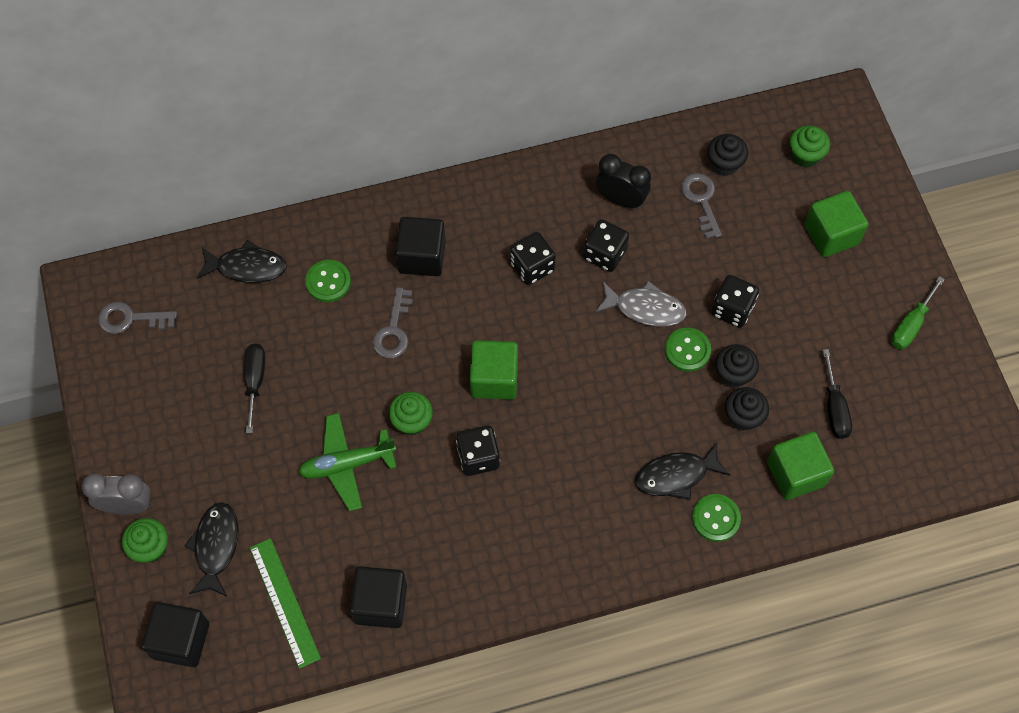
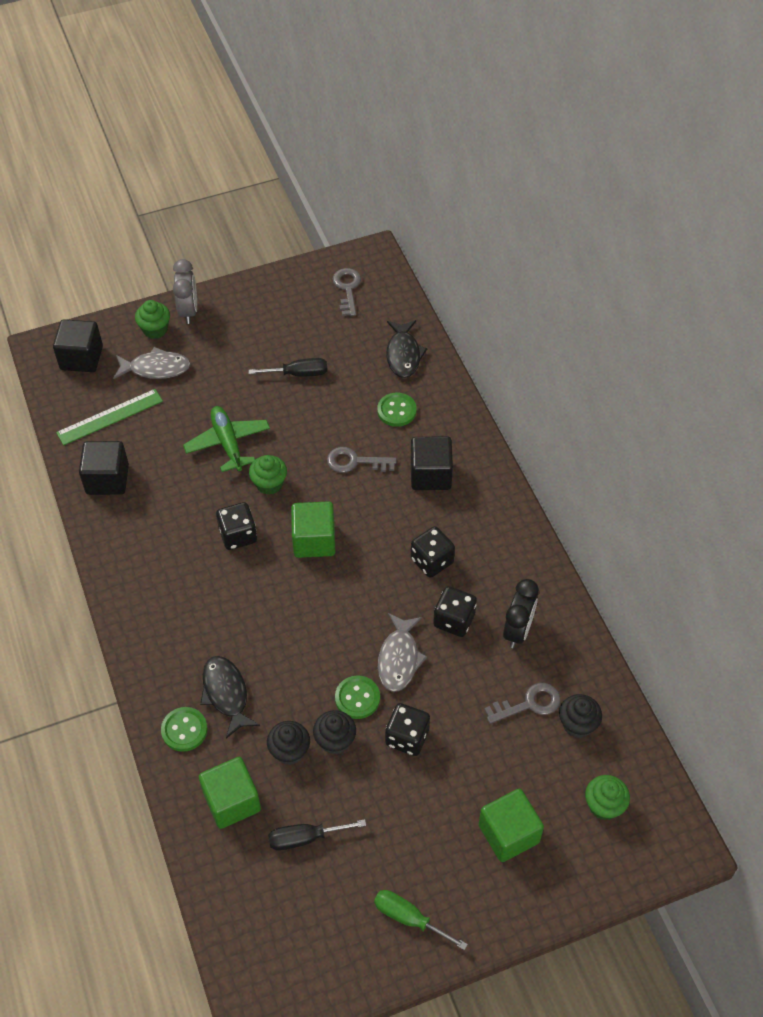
camera: 85 degrees right, 10 degrees down
black fish [185,502,239,597] -> grey fish [113,347,190,379]

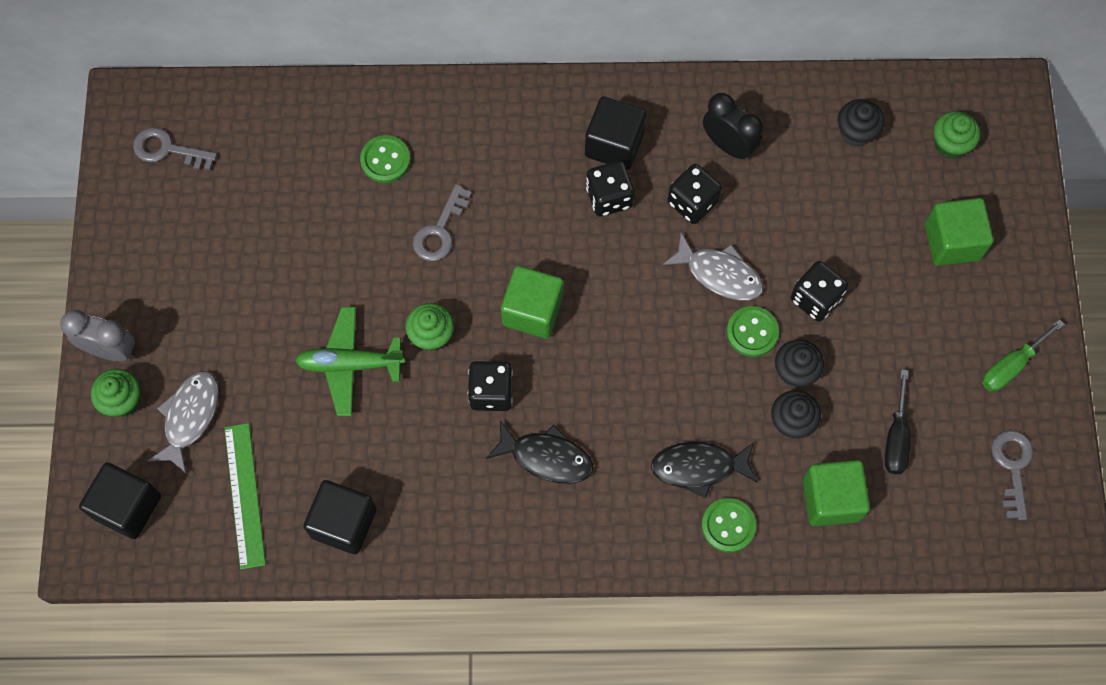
camera: 70 degrees left, 15 degrees up
black screwdriver [249,358,327,376] -> none
black fish [386,320,427,378] -> black fish moved to [486,421,593,484]
black cube [411,436,453,490] -> black cube moved to [585,97,646,170]
grey key [485,683,561,724] -> grey key moved to [991,430,1033,520]

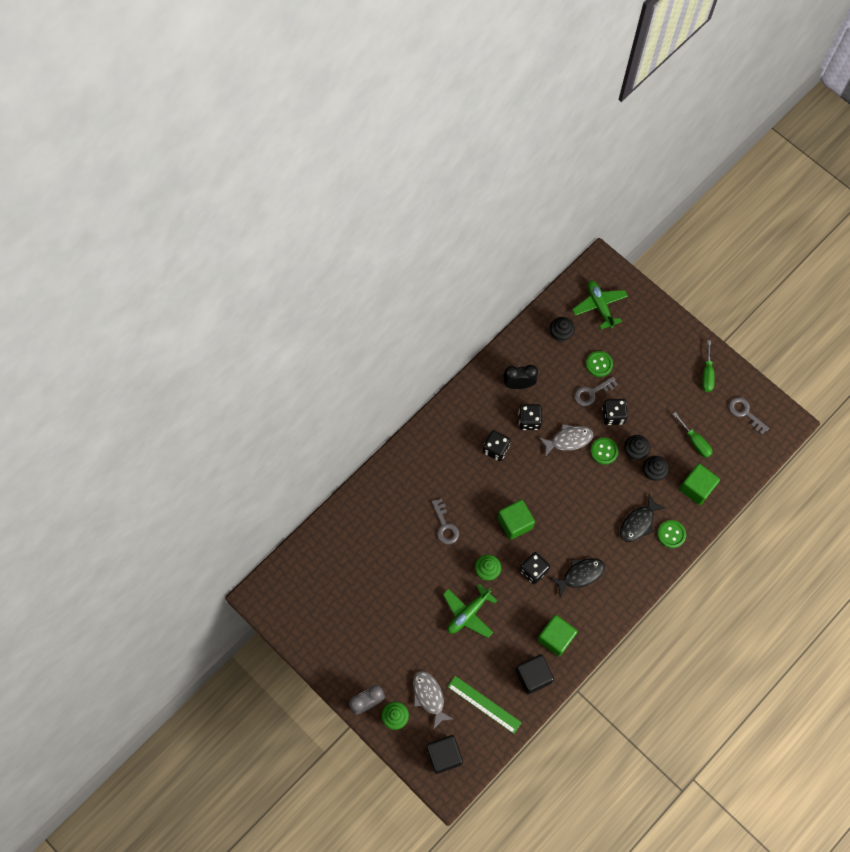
camera: 45 degrees left, 0 degrees up
grey key [133,127,217,170] -> grey key moved to [574,377,618,406]
green button [360,135,411,183] -> green button moved to [586,351,613,377]
black cube [585,97,646,170] -> none
black screwdriver [885,370,910,474] -> green screwdriver [673,412,713,458]
green cube [925,198,994,266] -> green cube moved to [537,615,577,657]
green cupcake [933,111,980,159] -> green plane [572,281,628,329]

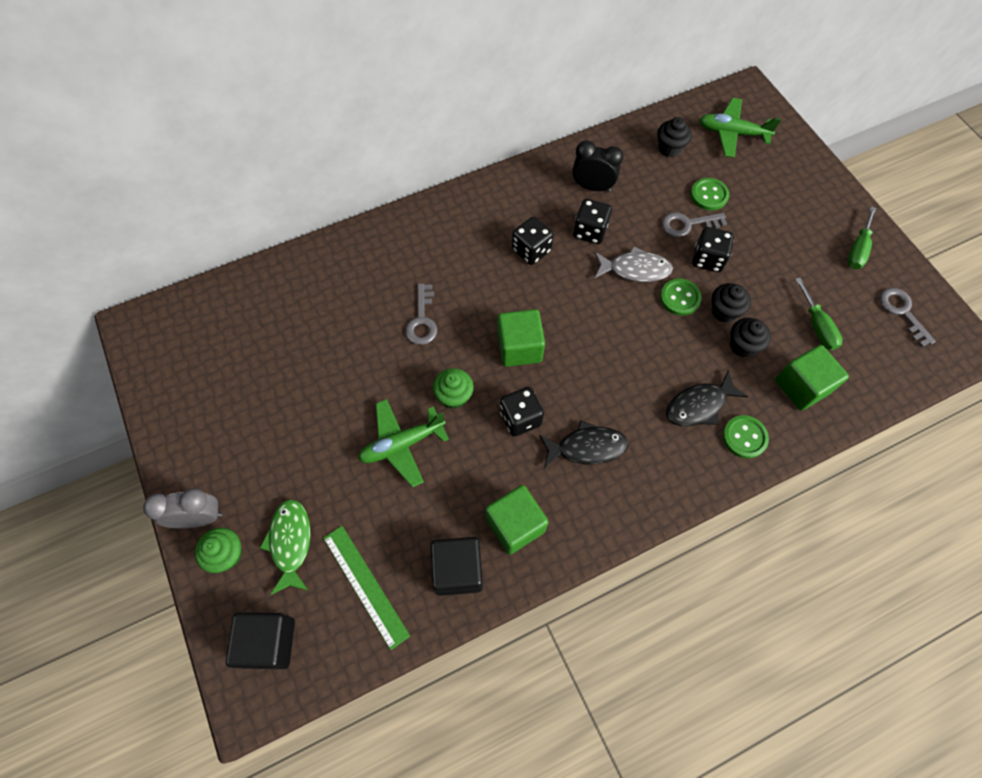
camera: 20 degrees right, 5 degrees down
grey fish [413,671,453,730] -> green fish [260,499,311,595]
green plane [572,281,628,329] -> green plane turned 75 degrees counterclockwise [699,98,781,158]

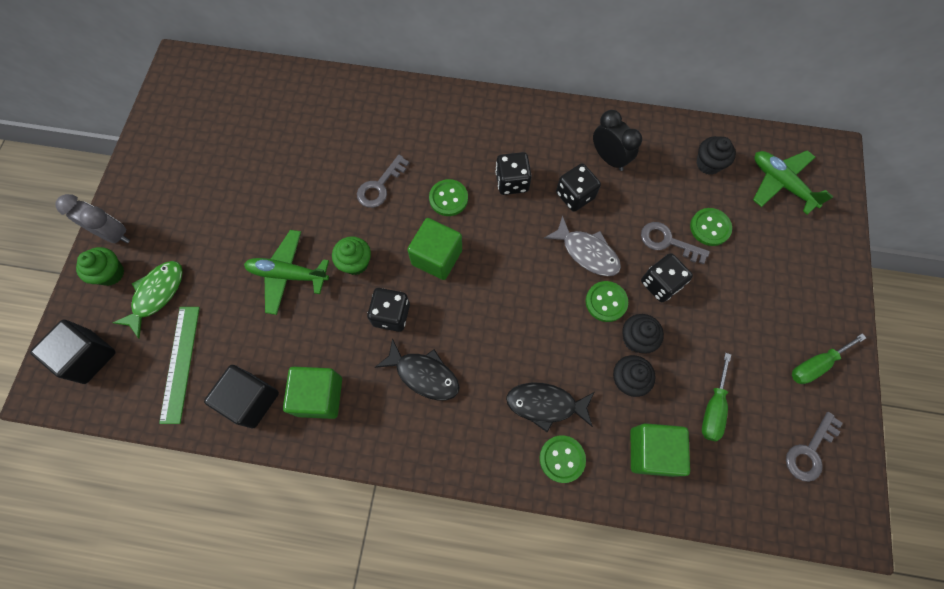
camera: 35 degrees right, 5 degrees up
grey key [880,288,936,347] -> grey key turned 150 degrees counterclockwise [786,412,843,482]
none -> green button [429,179,468,216]

